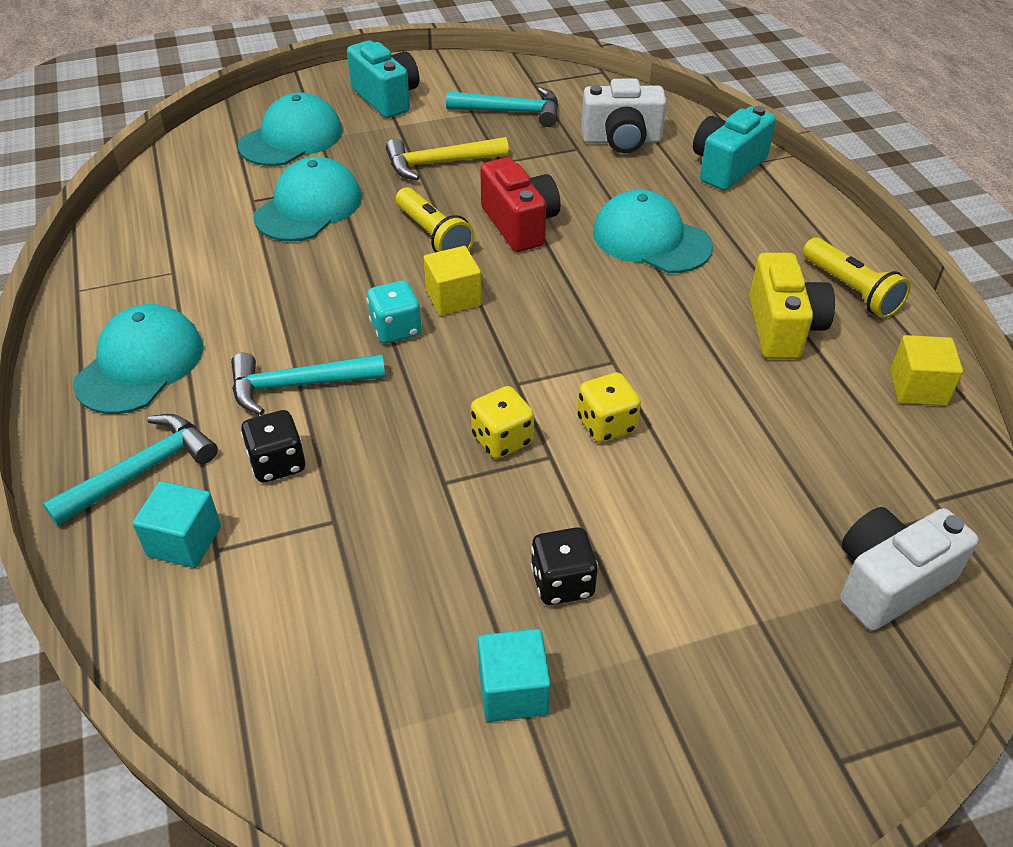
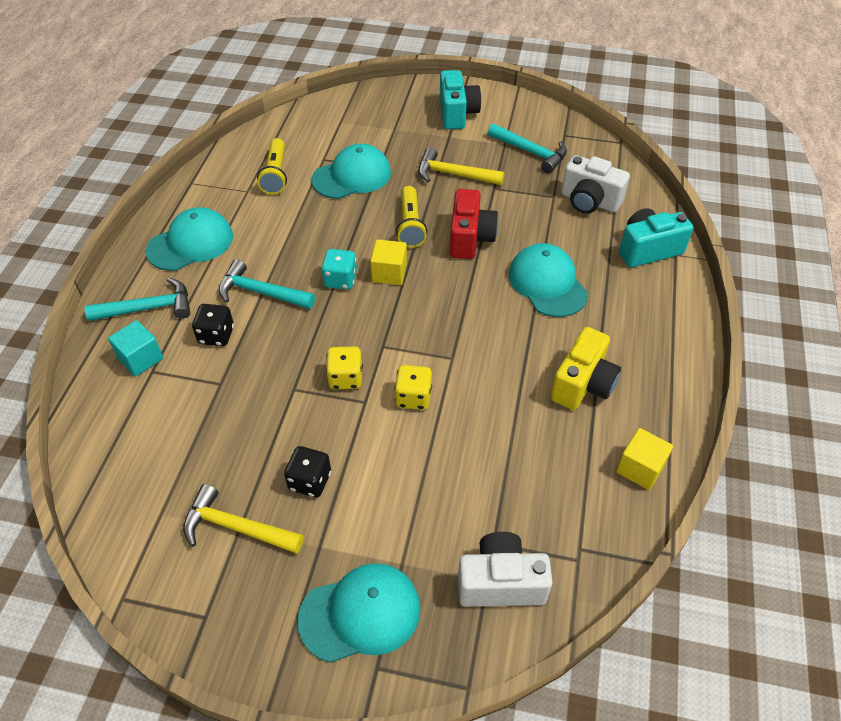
camera: 30 degrees right, 5 degrees up
turquoise cap [238,92,343,166] -> turquoise cap moved to [297,563,421,663]
turquoise cube [478,629,551,722] -> yellow hammer [183,484,304,554]
yellow flashlight [803,238,911,318] -> yellow flashlight moved to [257,138,287,195]

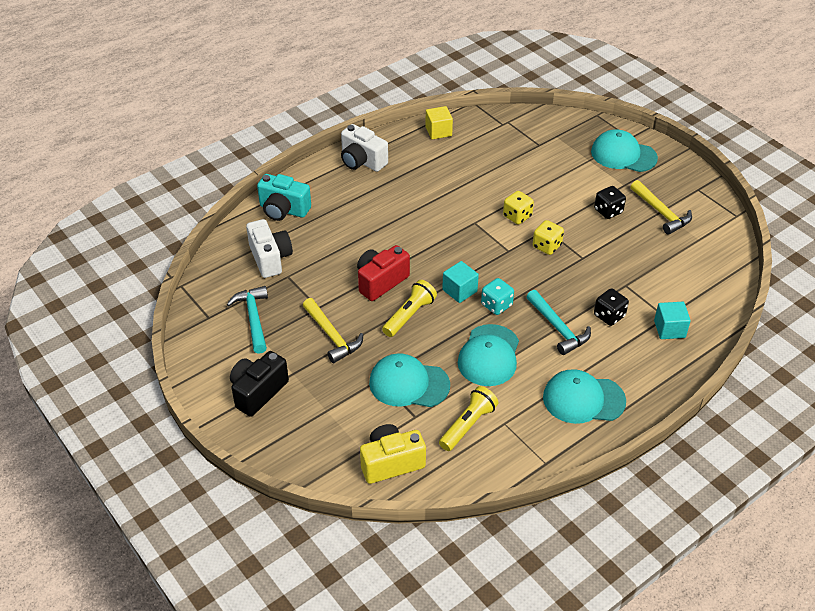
camera: 140 degrees left, 5 degrees down
turquoise hammer [85,278,190,321] -> none
yellow cube [370,239,407,285] -> turquoise cube [442,261,479,303]
turquoise camera [440,70,481,129] -> black camera [230,351,289,417]
white camera [458,532,553,607] -> white camera moved to [341,124,388,172]
turquoise cap [509,243,588,317] -> turquoise cap moved to [458,324,519,386]
yellow camera [551,327,621,410] -> yellow camera moved to [360,424,426,484]

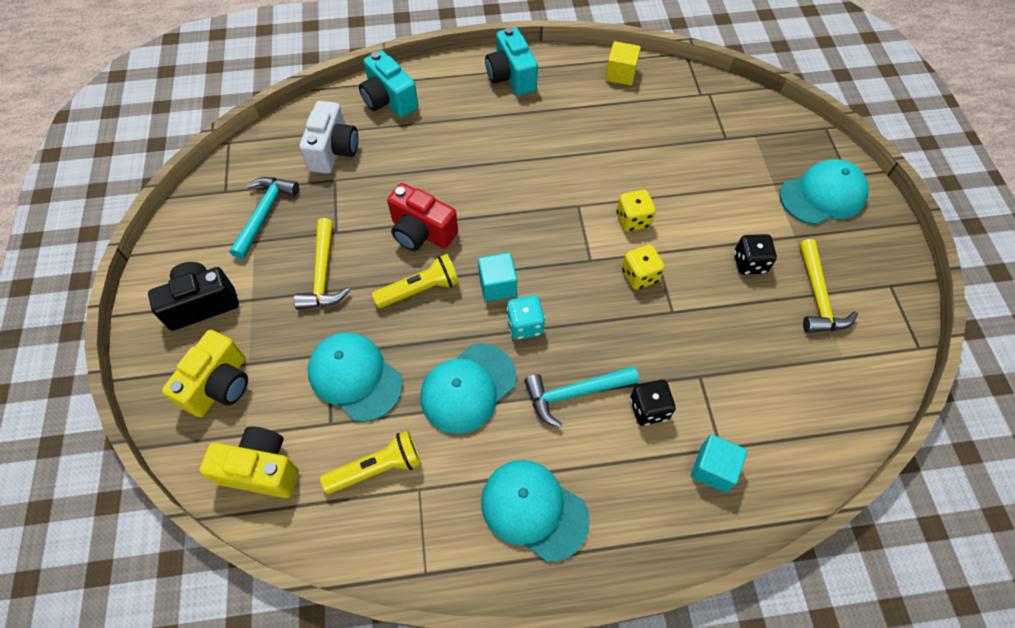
camera: 30 degrees right, 15 degrees up
white camera [341,124,388,172] -> turquoise camera [485,27,538,96]
red camera [357,245,410,301] -> red camera turned 135 degrees counterclockwise [387,183,458,251]
turquoise hammer [526,290,591,355] -> turquoise hammer turned 75 degrees clockwise [524,366,639,428]
turquoise cap [591,129,658,172] -> turquoise cap turned 105 degrees clockwise [779,159,869,225]
none -> yellow camera [162,330,248,417]

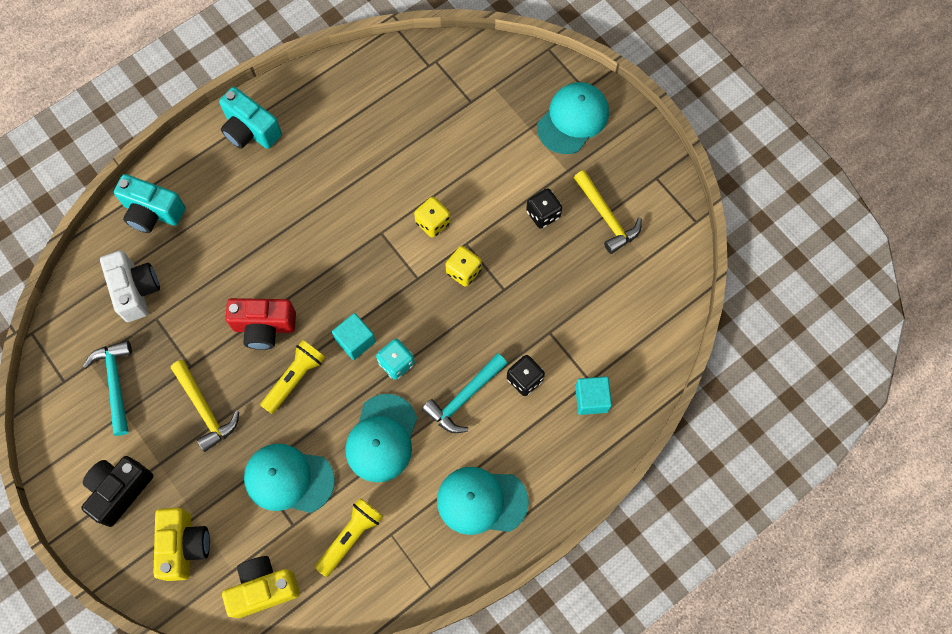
camera: 30 degrees left, 10 degrees up
yellow cube [605,41,641,86] -> none

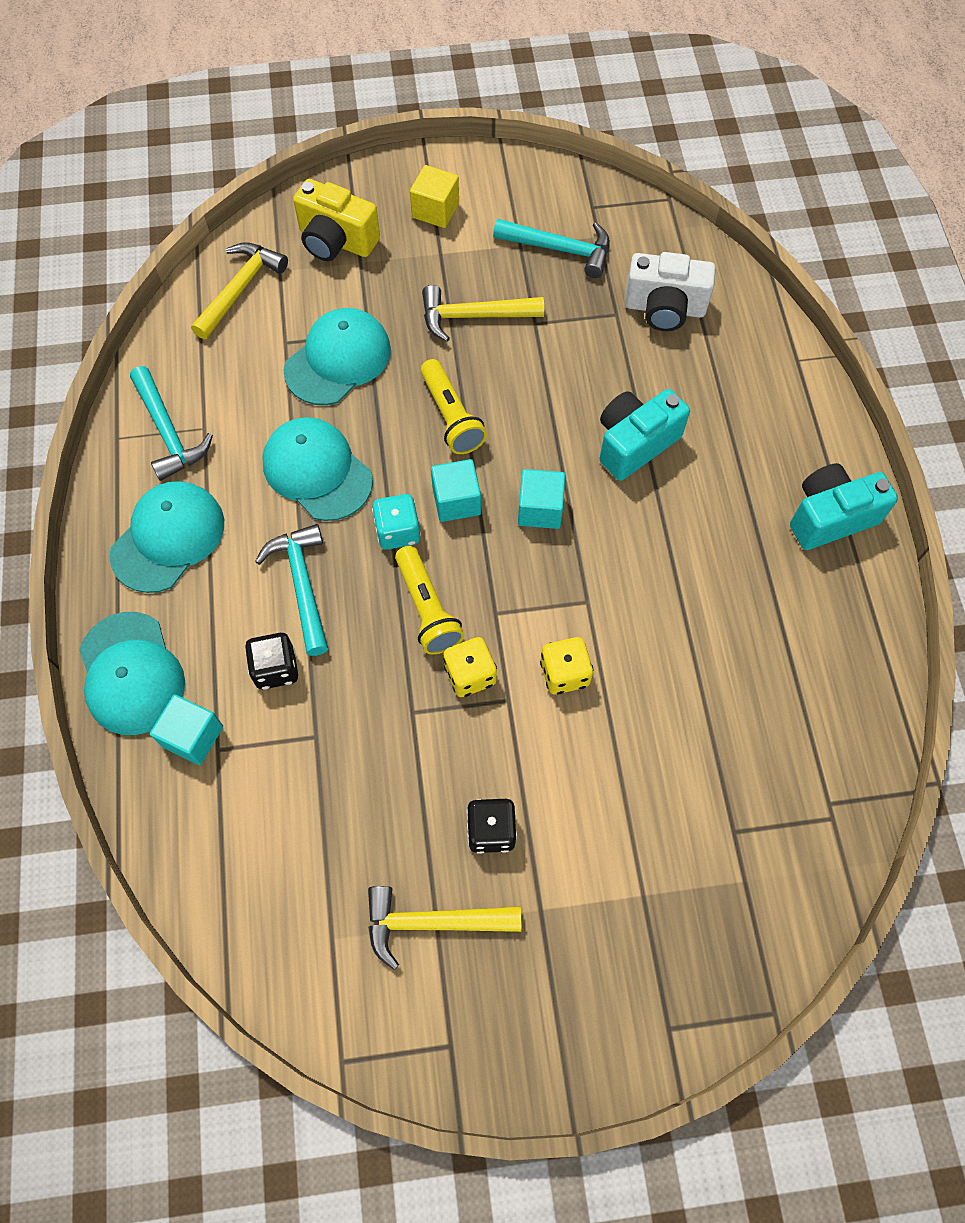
camera: 120 degrees right, 5 degrees down
black camera [81,456,153,527] -> yellow cube [410,165,459,228]
turquoise camera [114,174,186,233] -> turquoise camera moved to [600,389,690,481]
yellow camera [222,556,300,618] -> yellow hammer [191,242,288,339]
red camera [225,298,296,350] -> none
yellow flashlight [315,498,383,577] -> yellow flashlight moved to [395,546,464,654]
turquoise cap [537,82,609,154] -> turquoise cap moved to [79,612,185,735]
none -> turquoise hammer [130,366,213,481]
none -> turquoise cube [518,469,565,529]

